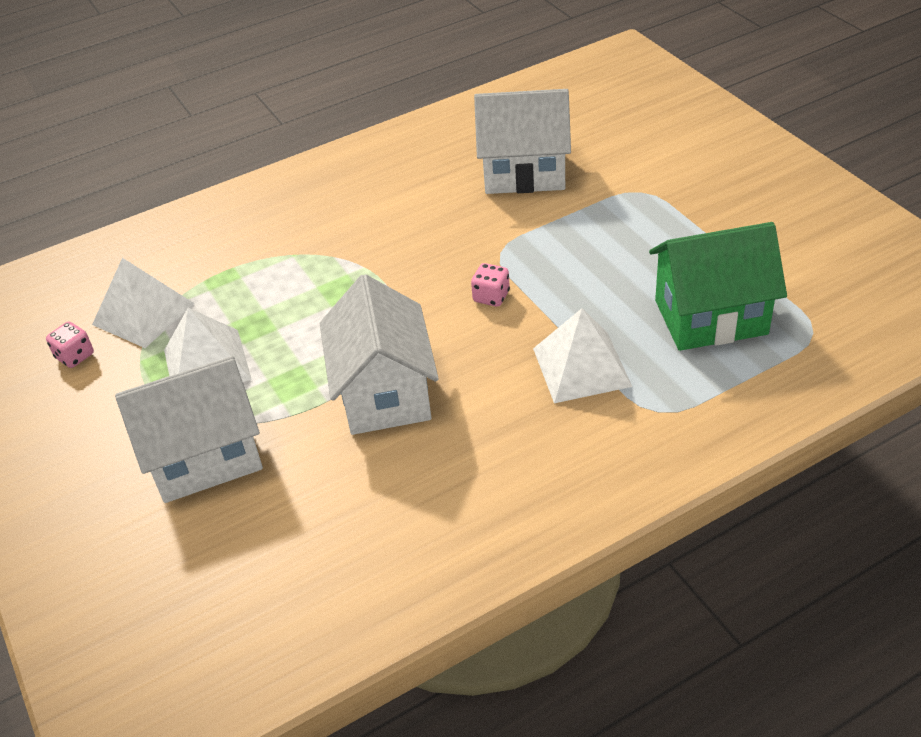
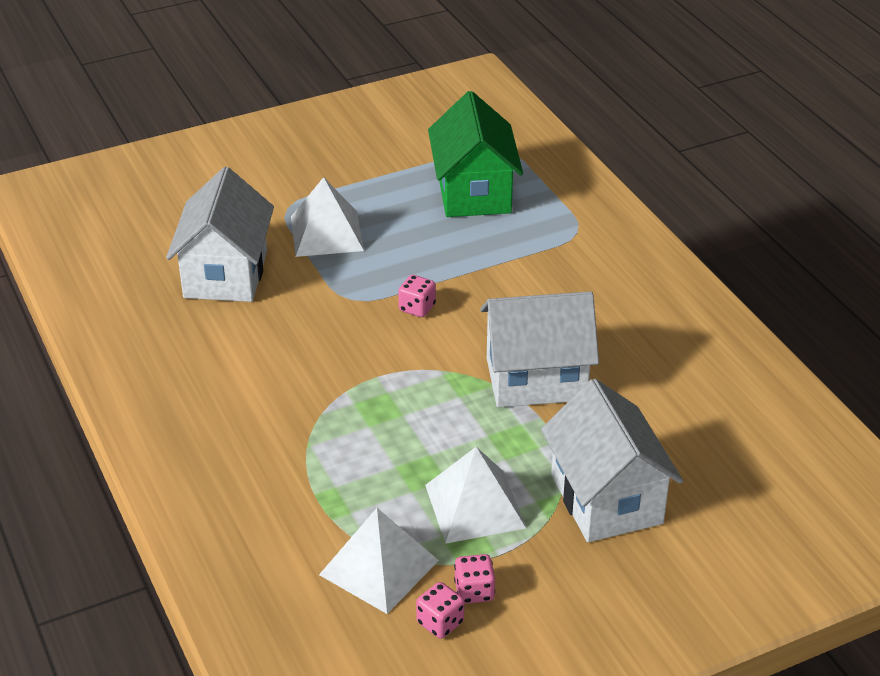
camera: 90 degrees left, 5 degrees down
white pyramid [533,308,632,403] -> white pyramid moved to [291,177,364,257]
none -> pink dice [454,554,495,604]

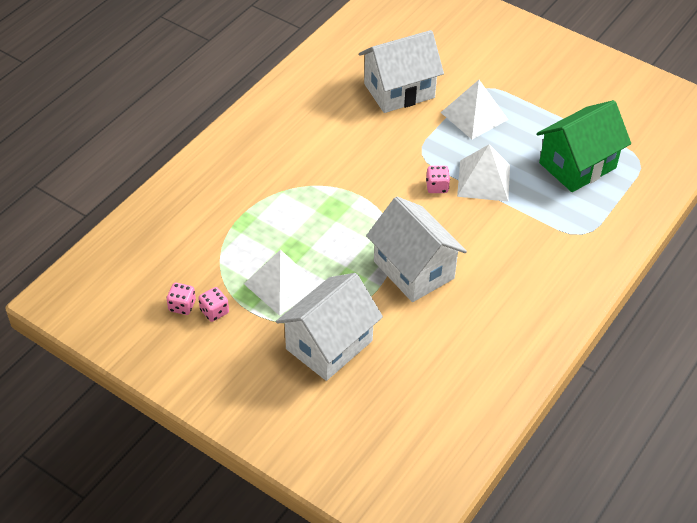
camera: 60 degrees right, 10 degrees up
white pyramid [319,508,439,614] -> white pyramid moved to [457,145,510,202]

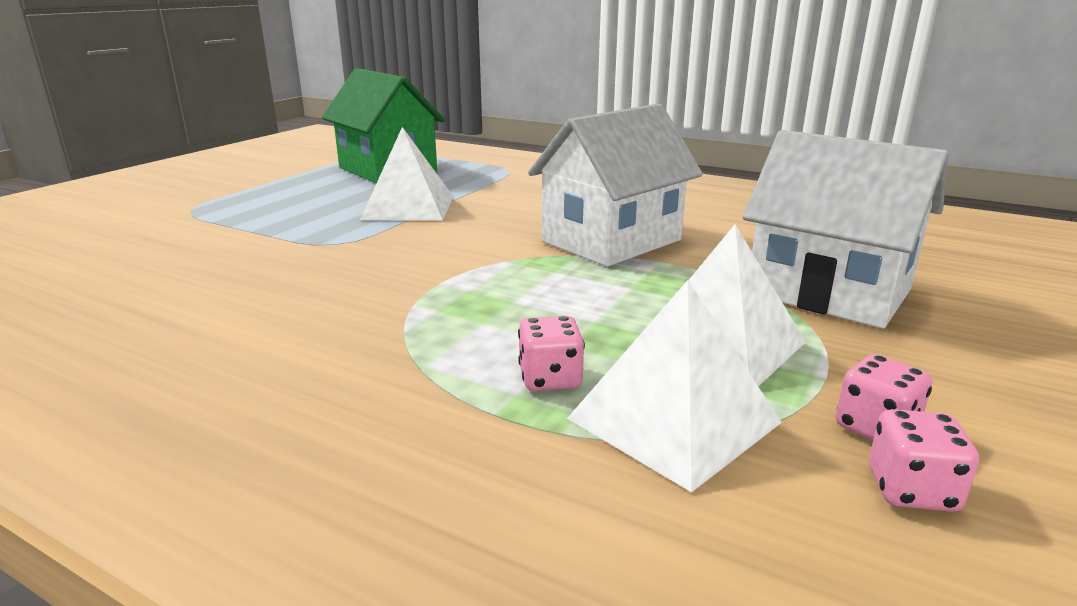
camera: 95 degrees left, 25 degrees down
white house [359,30,444,113] -> none
pink dice [426,166,450,193] -> pink dice moved to [518,316,585,391]
white pyramid [440,80,508,139] -> white pyramid moved to [567,280,782,492]

